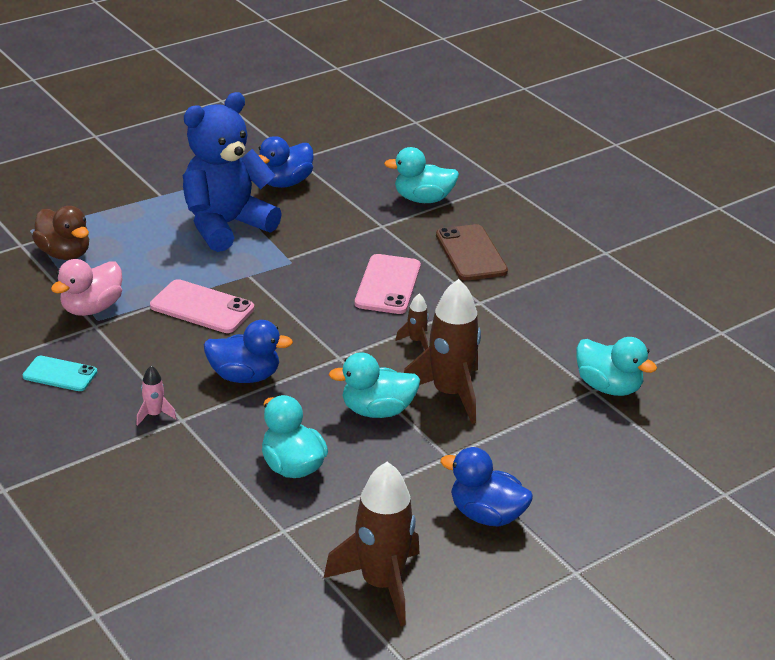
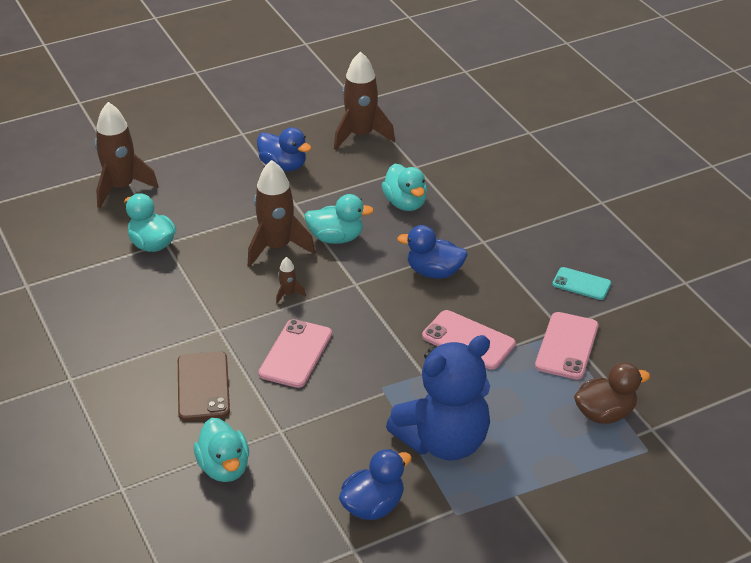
camera: 170 degrees left, 5 degrees up
brown duck [32,206,89,260] -> brown duck turned 105 degrees clockwise [574,362,650,424]
pink duck [51,259,122,316] -> pink phone [535,312,599,380]
pink rocket [136,366,176,426] -> none
turquoise duck [384,147,459,203] -> turquoise duck turned 60 degrees clockwise [194,418,249,482]
none -> brown rocket [95,102,159,208]

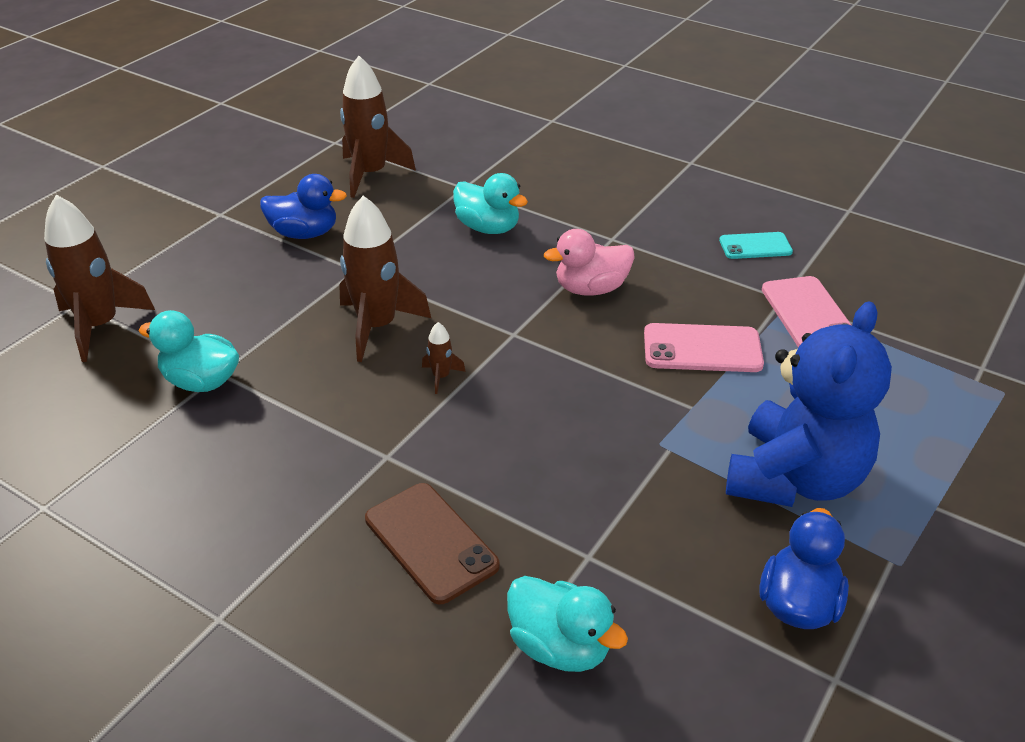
camera: 30 degrees left, 0 degrees up
pink phone [258,319,332,388] -> none
turquoise duck [304,194,374,244] -> none
blue duck [397,225,468,279] -> pink duck [544,229,635,296]
brown duck [574,362,650,424] -> none

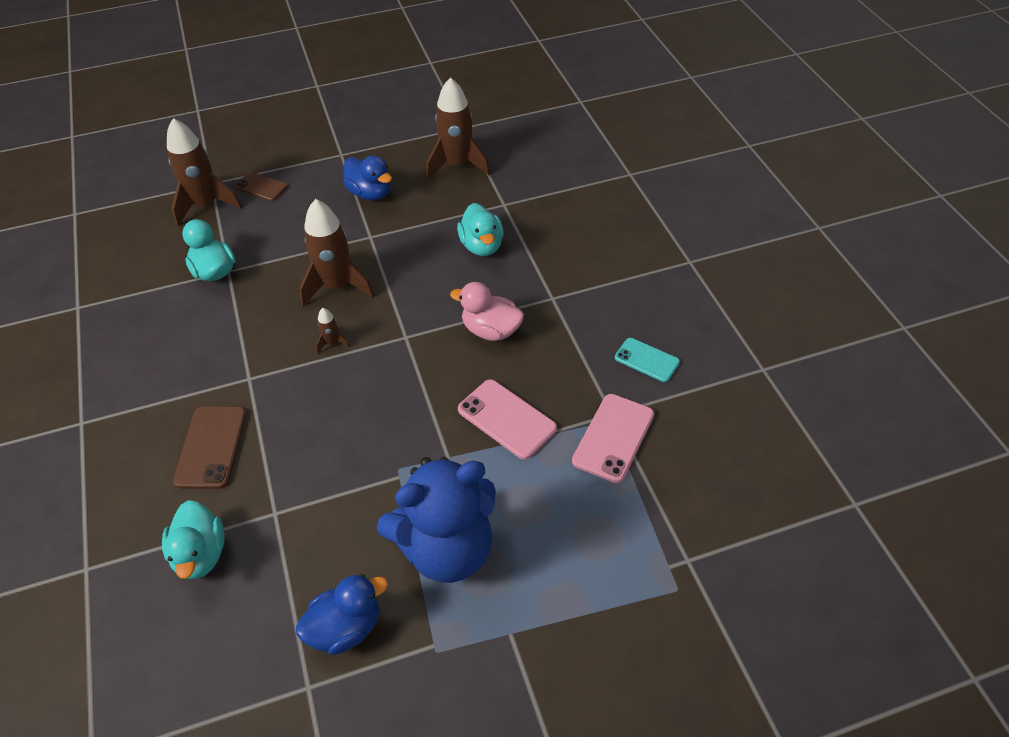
camera: 40 degrees right, 10 degrees up
none -> brown phone [235,172,288,201]

